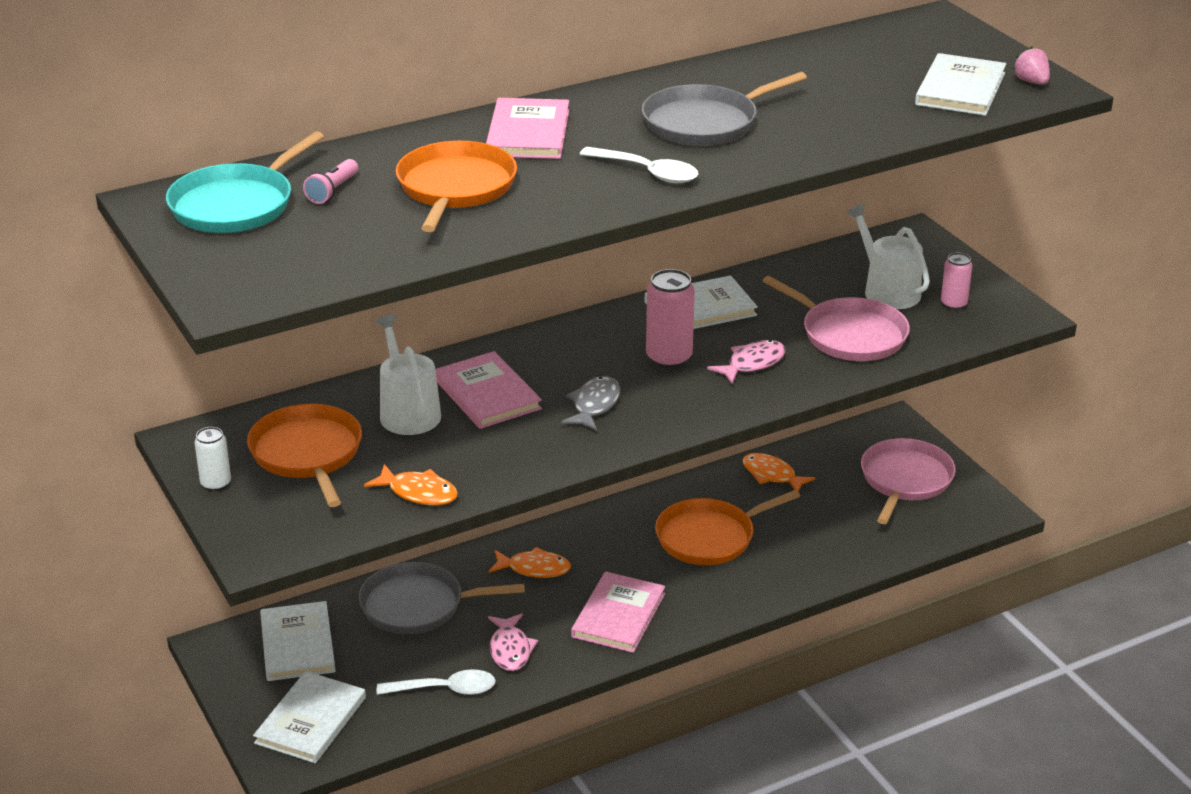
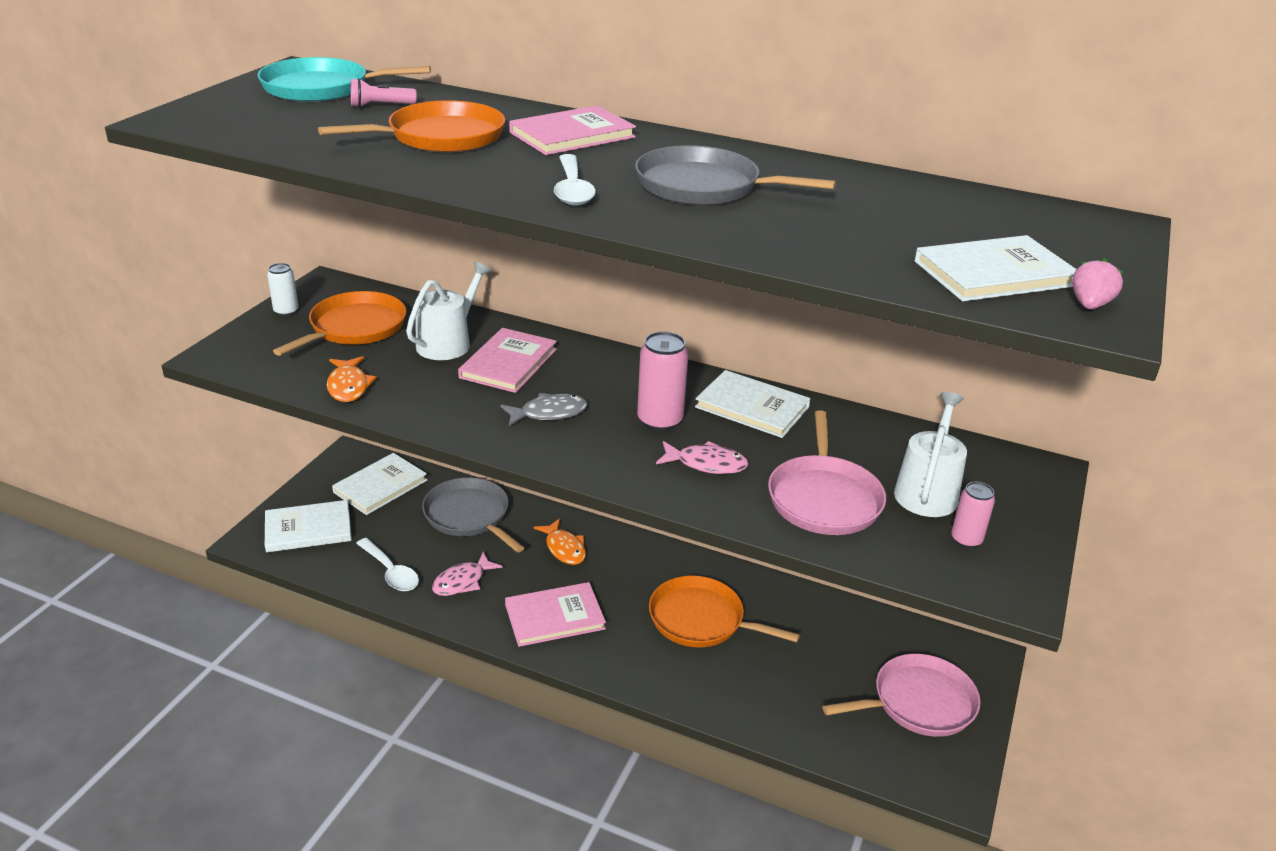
camera: 50 degrees right, 0 degrees up
orange fish [743,453,816,492] -> none

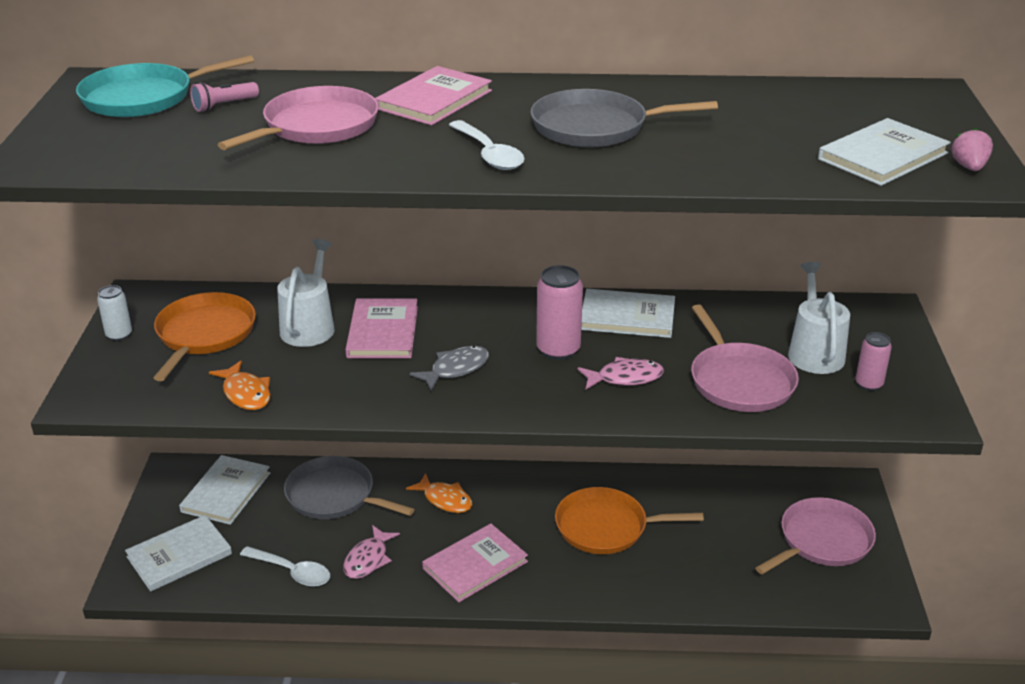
camera: 20 degrees left, 0 degrees up
orange pan [318,100,505,152] -> pink pan [217,86,379,150]

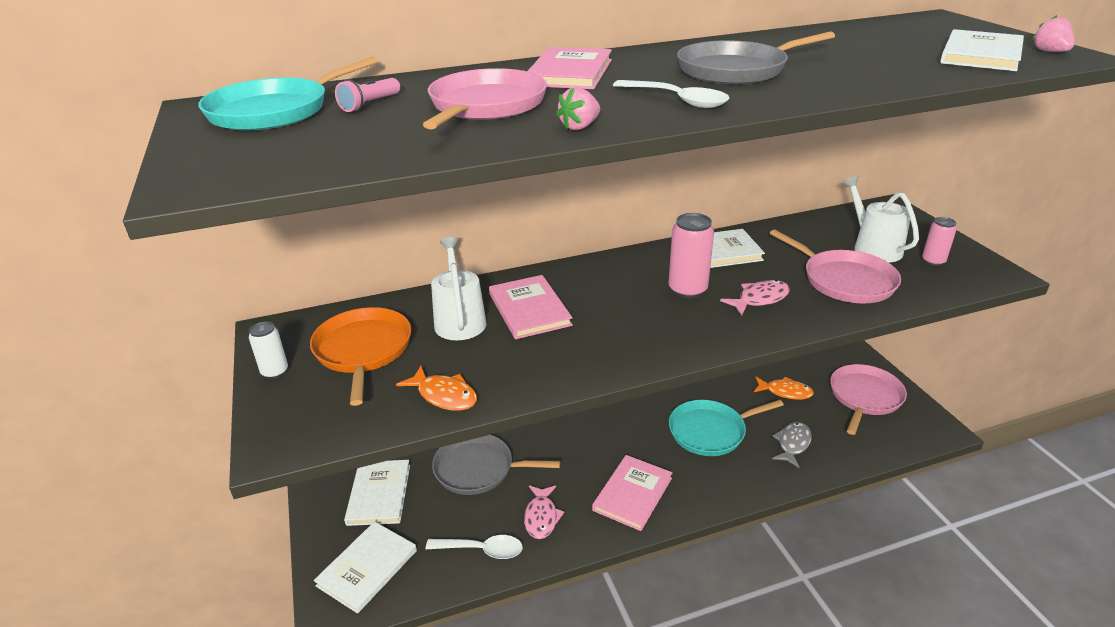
camera: 20 degrees left, 0 degrees up
orange fish [406,473,472,513] -> orange fish moved to [754,377,814,400]
grey fish [410,346,489,391] -> grey fish moved to [772,422,812,468]
orange pan [555,487,704,554] -> turquoise pan [669,400,784,456]
none -> pink strawberry [556,87,600,130]

